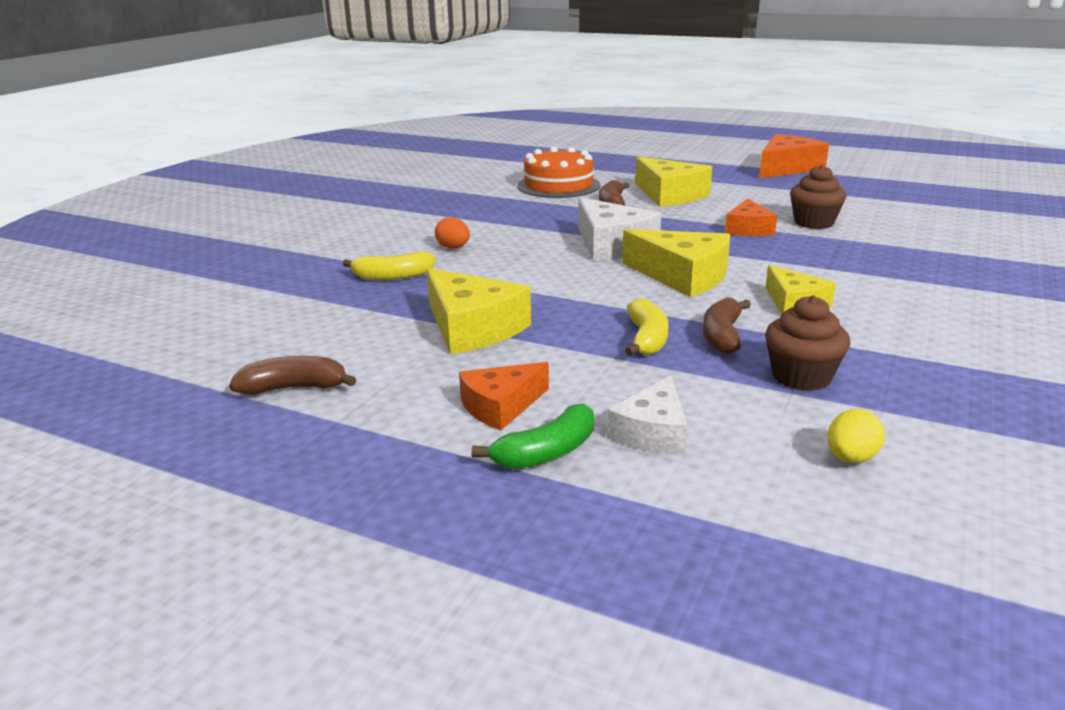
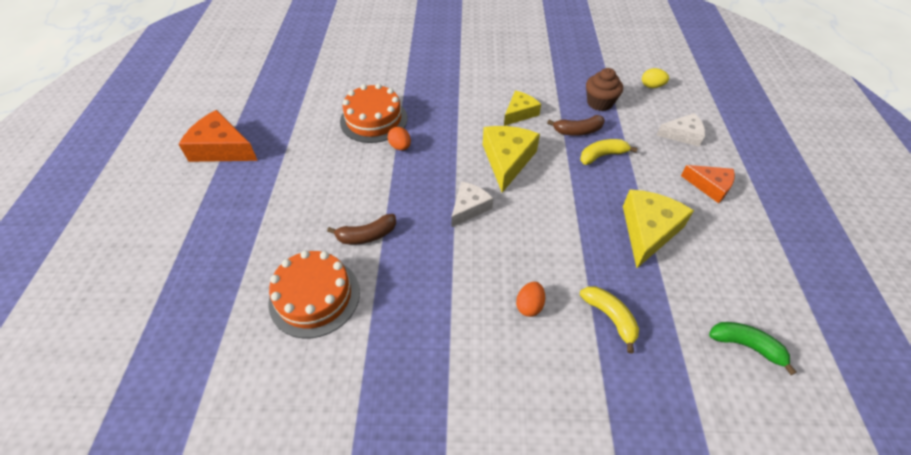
camera: 115 degrees left, 25 degrees up
brown banana [229,356,356,395] -> none
green banana [472,403,594,469] -> green banana moved to [709,322,797,375]
white cheese [578,197,661,261] -> white cheese [451,181,493,227], size x0.63
yellow cheese [635,156,712,207] -> none
orange cheese [725,198,777,236] -> orange egg [388,127,411,150]
brown cupcake [790,165,847,229] -> orange cake [340,83,407,143]

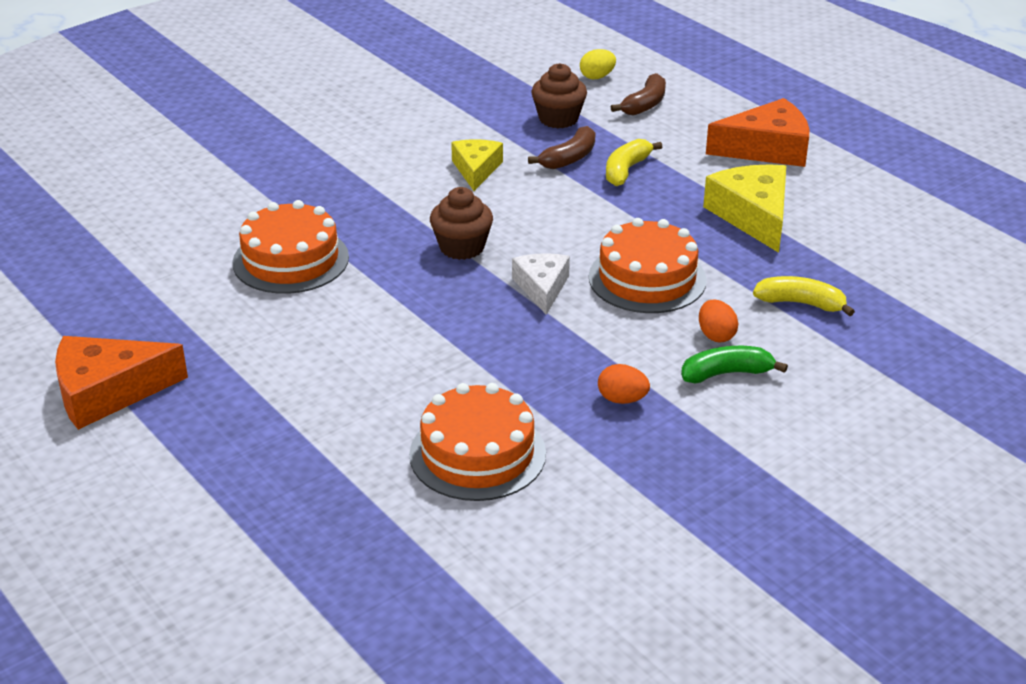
camera: 40 degrees left, 15 degrees down
brown banana [327,214,396,244] -> brown banana moved to [611,73,666,115]
orange egg [388,127,411,150] -> orange egg moved to [598,364,650,404]
yellow cheese [483,126,540,193] -> none
white cheese [656,113,705,147] -> none
orange cheese [681,165,735,203] -> orange cheese [706,98,809,167], size x1.58
green banana [709,322,797,375] -> green banana moved to [681,346,788,384]
none -> brown cupcake [430,187,493,260]
none -> orange cake [589,218,707,313]

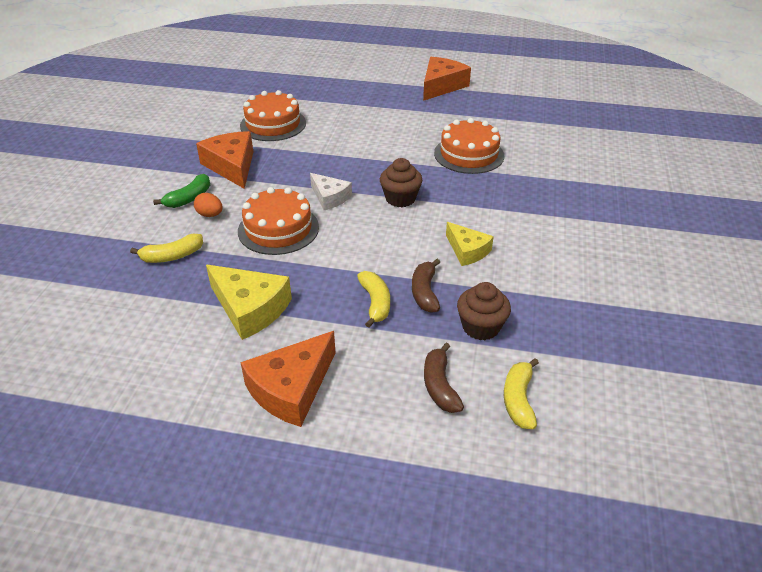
camera: 140 degrees right, 5 degrees up
yellow egg [580,49,616,79] -> yellow banana [504,358,539,429]
orange egg [598,364,650,404] -> orange cheese [196,131,253,189]

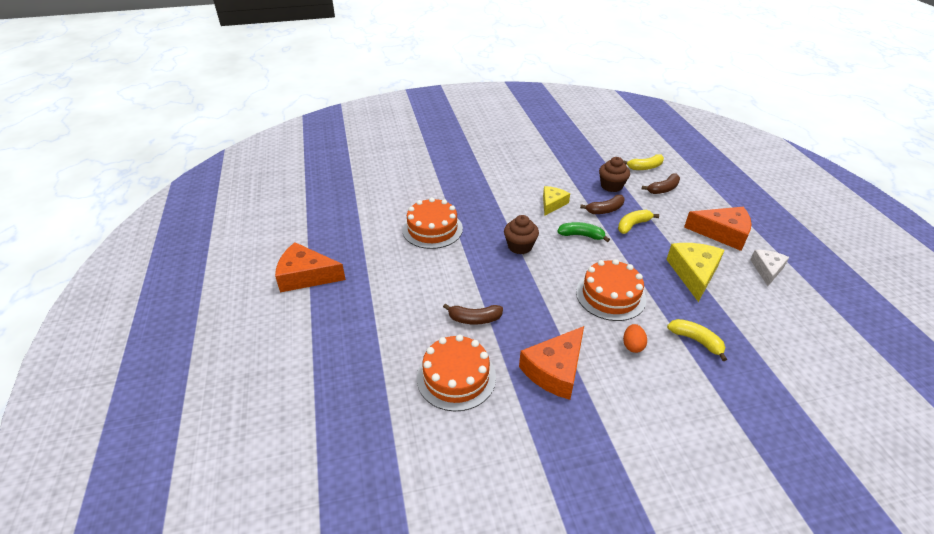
camera: 115 degrees left, 0 degrees up
green banana [153,174,210,208] -> green banana moved to [558,222,610,242]
white cheese [310,173,352,210] -> white cheese moved to [750,250,789,286]
none -> brown banana [443,303,503,325]

